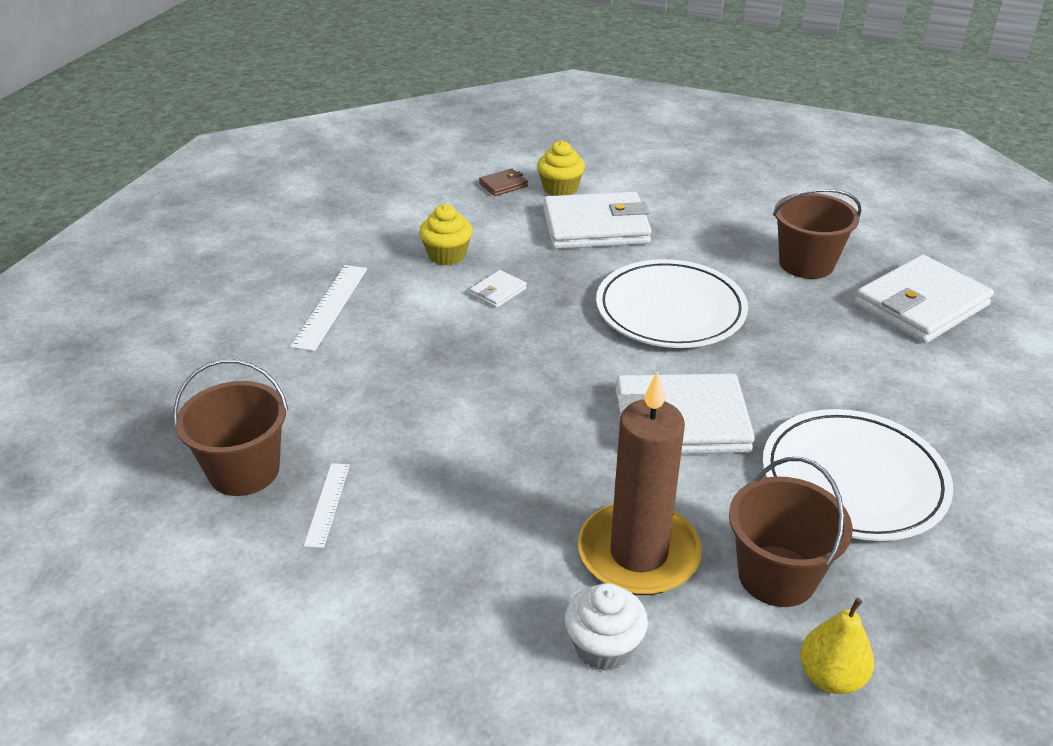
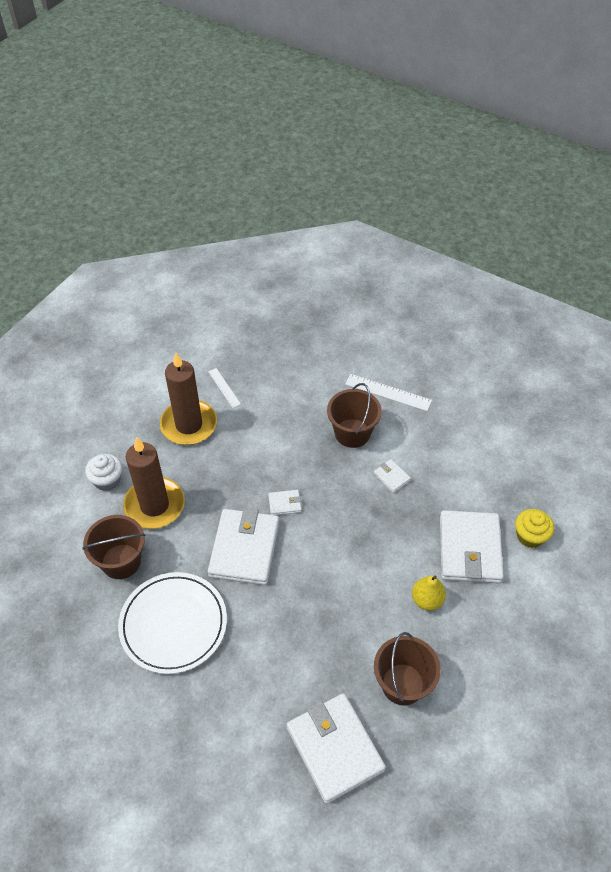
camera: 100 degrees right, 15 degrees up
brown bucket [173,359,288,496] -> brown bucket moved to [327,383,382,448]
white ruler [304,463,350,548] -> white ruler turned 45 degrees clockwise [208,368,241,408]
yellow cupcake [419,204,472,265] -> none
brown wallet [479,168,528,196] -> none
white plate [596,259,748,348] -> none
yellow pear [800,598,874,694] -> yellow pear moved to [412,575,446,610]
none -> brown candle [160,353,217,445]
none -> white wallet [268,490,302,515]

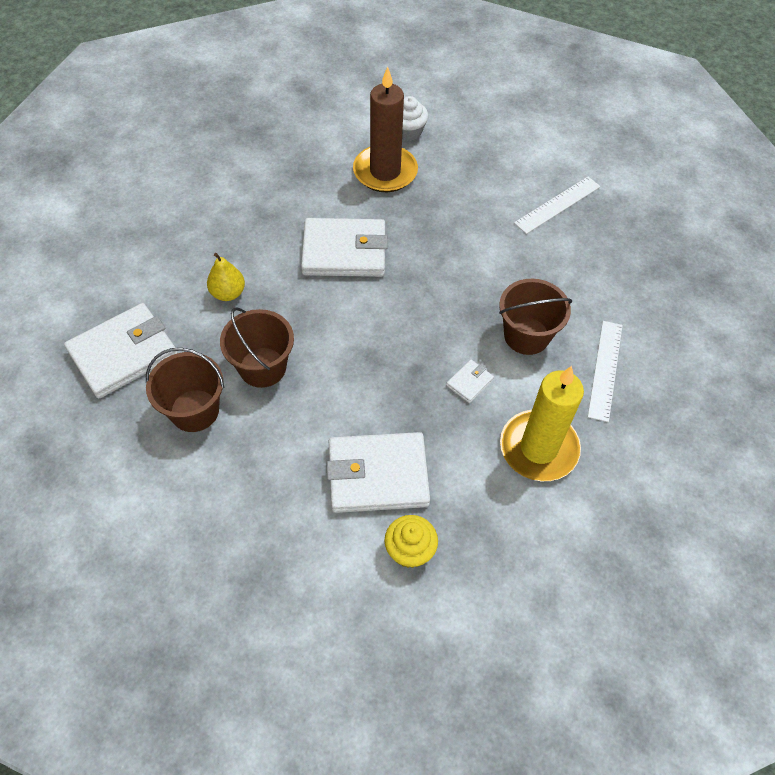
camera: 80 degrees right, 5 degrees up
brown bucket [82,515,145,579] -> brown bucket moved to [220,307,294,388]
white plate [118,572,227,674] -> none
brown candle [160,353,217,445] -> none
white ruler [208,368,241,408] -> white ruler [514,177,601,234], size x1.60
white wallet [268,490,302,515] -> none
yellow pear [412,575,446,610] -> yellow pear moved to [207,253,245,301]
none -> yellow candle [500,366,584,481]

